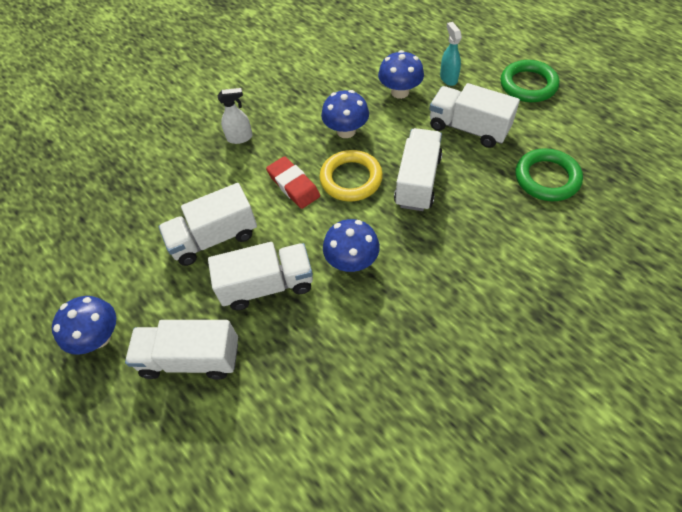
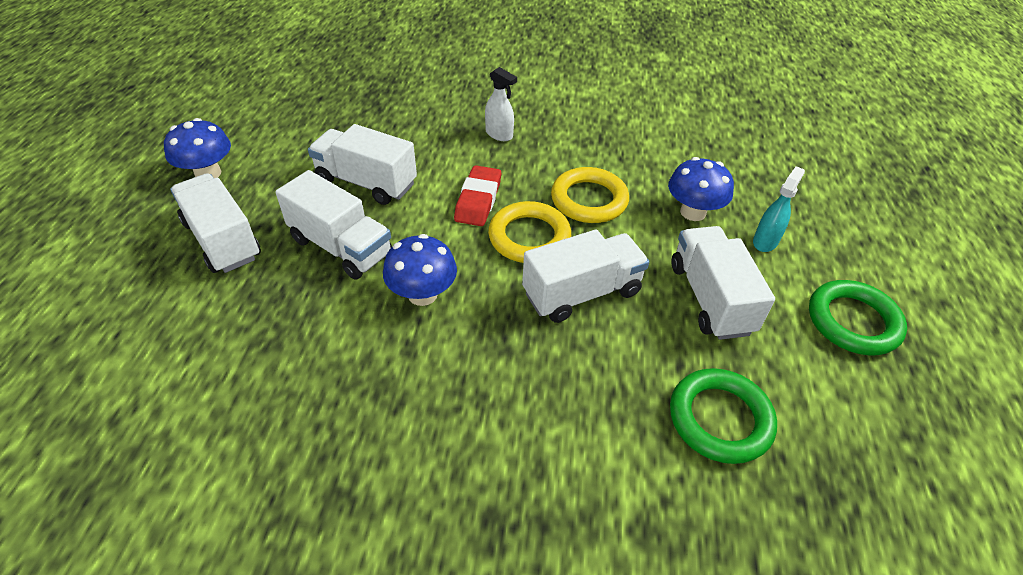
camera: 45 degrees right, 10 degrees down
blue mushroom [321,90,369,138] -> yellow ring [551,167,629,223]

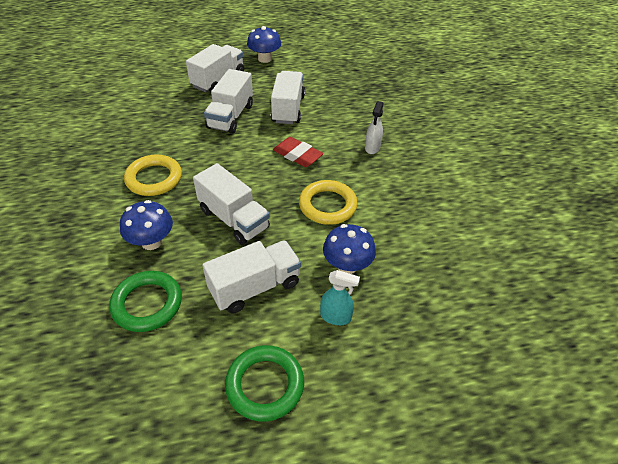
camera: 70 degrees right, 0 degrees up
blue mushroom [383,234,457,306] -> blue mushroom moved to [120,200,173,250]
red eraser [454,165,501,226] -> red eraser turned 45 degrees clockwise [273,137,323,167]
yellow ring [488,201,571,263] -> yellow ring moved to [124,154,182,196]

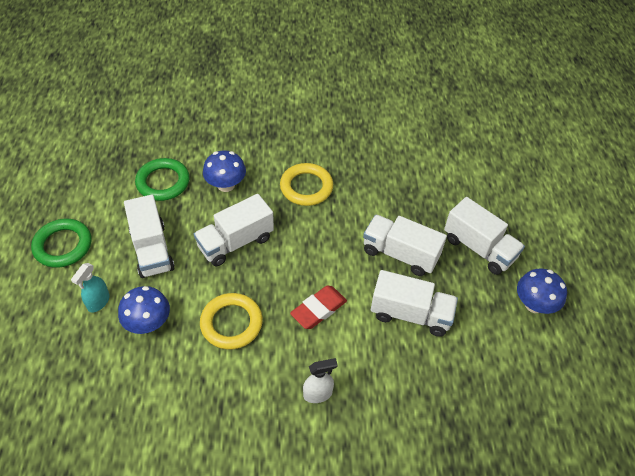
camera: 100 degrees right, 5 degrees up
white spray bottle [365,101,384,154] -> white spray bottle turned 135 degrees clockwise [303,358,338,403]

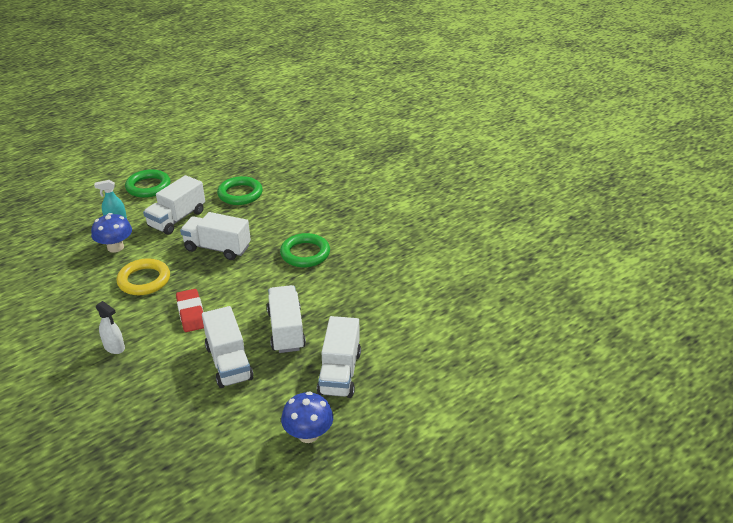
camera: 55 degrees right, 15 degrees down
blue mushroom [203,150,246,192] -> none
yellow ring [280,163,333,206] -> green ring [280,233,330,267]
red eraser [290,285,347,329] -> red eraser turned 60 degrees clockwise [176,289,204,332]

